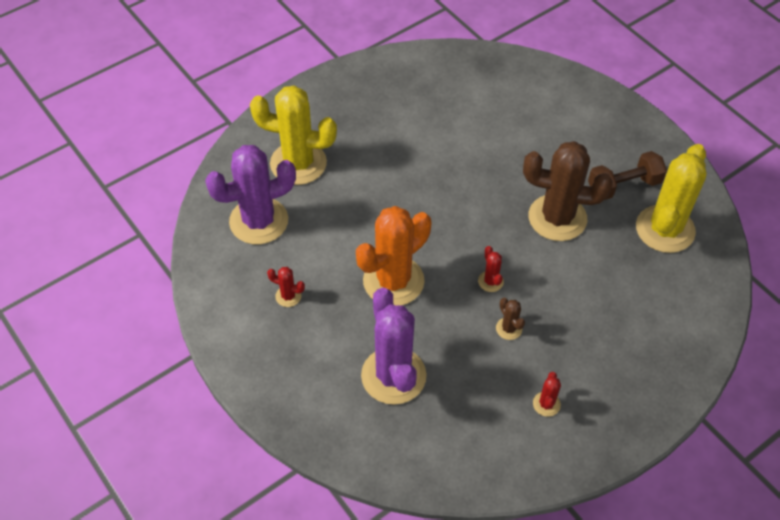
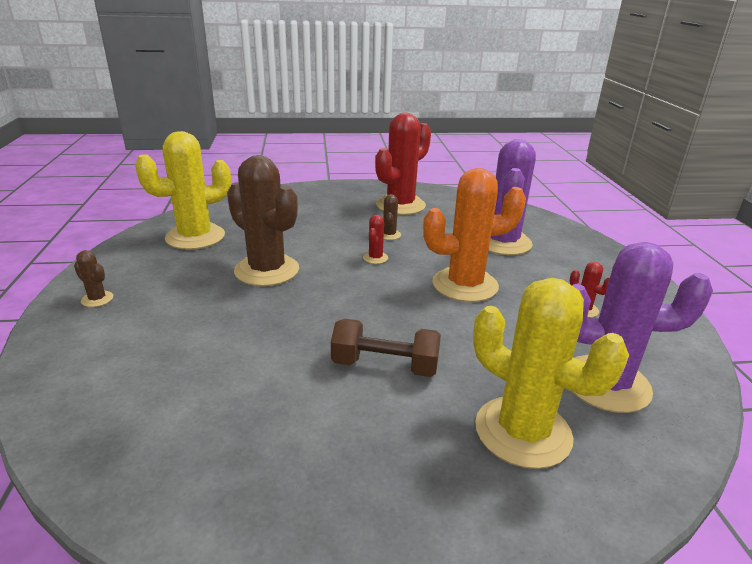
camera: 150 degrees left, 25 degrees down
red cactus [533,372,561,417] -> red cactus [375,113,431,215], size x2.38
brown dumbbell [588,151,667,200] -> brown dumbbell moved to [331,319,441,377]
none -> brown cactus [74,250,113,307]

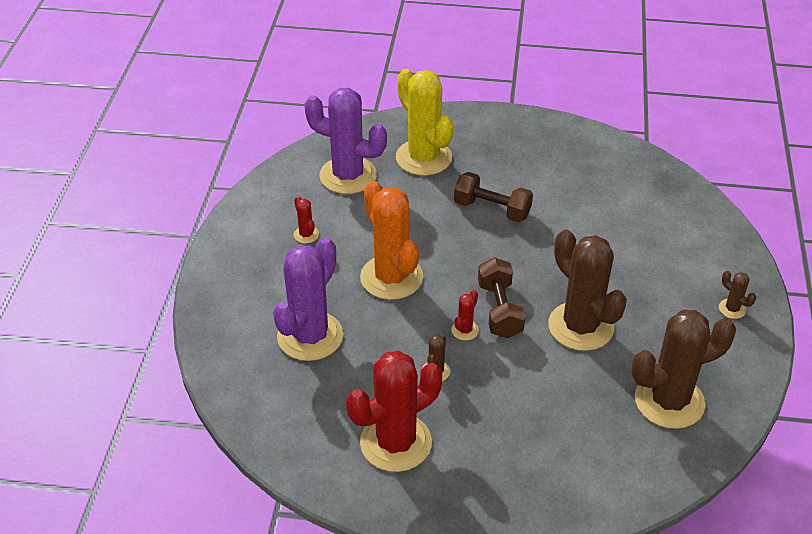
camera: 165 degrees left, 15 degrees up
yellow cactus [135,131,231,250] -> brown cactus [631,310,736,429]
orange cactus [423,168,526,302] -> orange cactus turned 60 degrees clockwise [360,181,423,300]
none -> brown dumbbell [478,257,525,338]

